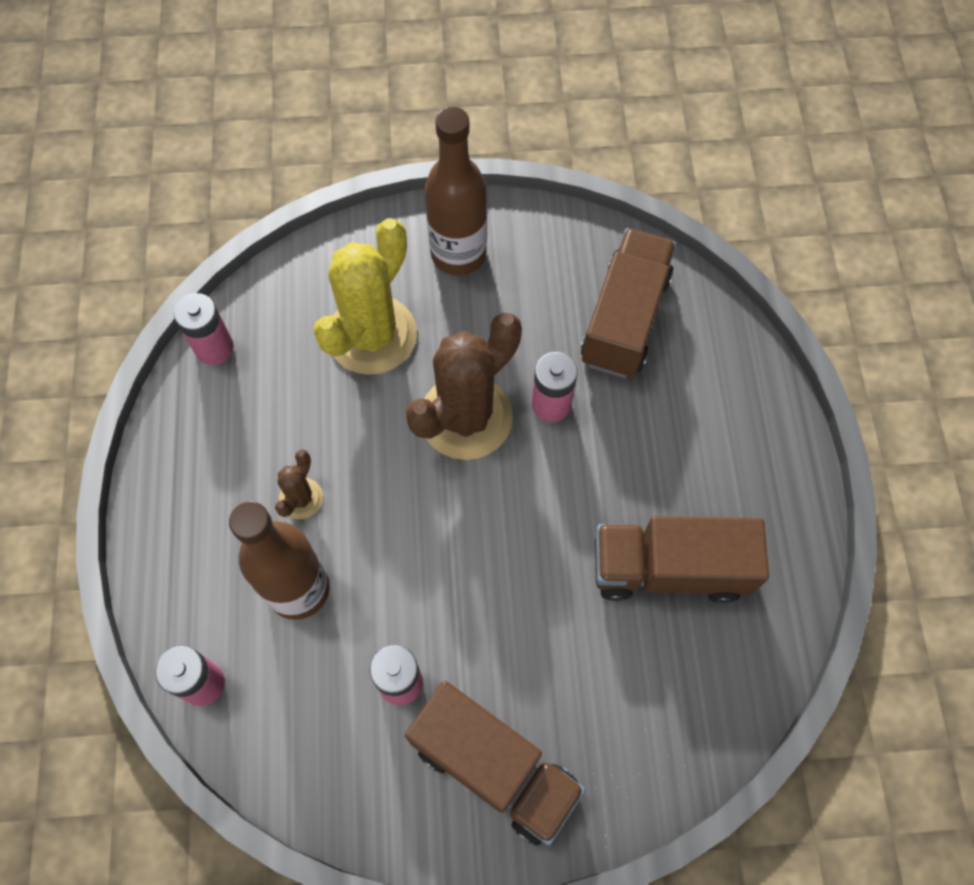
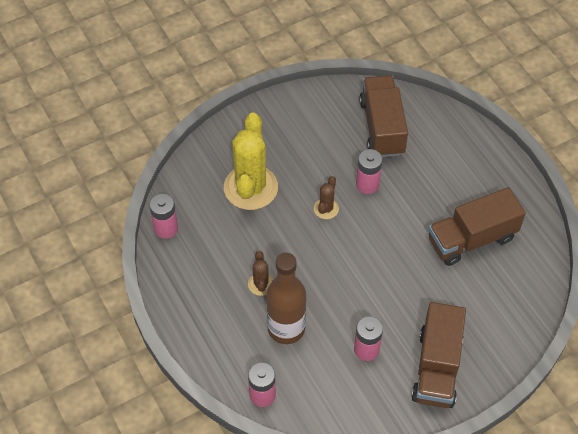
camera: 25 degrees left, 10 degrees down
brown truck [405,681,585,846] -> brown truck turned 90 degrees clockwise [411,302,466,408]
brown cactus [406,313,522,460] -> brown cactus [314,176,339,219], size x0.46
brown bottle [425,107,487,275] -> none

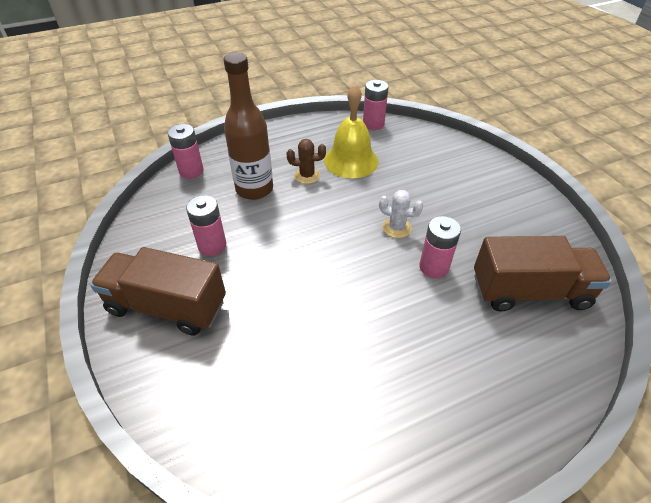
camera: 95 degrees right, 10 degrees down
yellow cactus [224,113,278,210] -> none
brown cactus [314,176,339,219] -> white cactus [379,190,423,238]
brown truck [428,187,526,266] -> none
none -> yellow bell [324,84,379,178]

